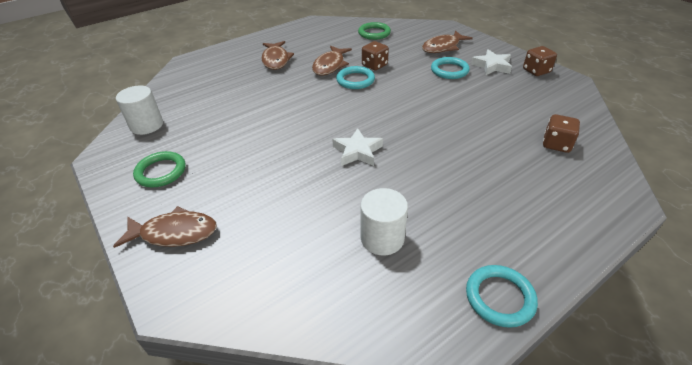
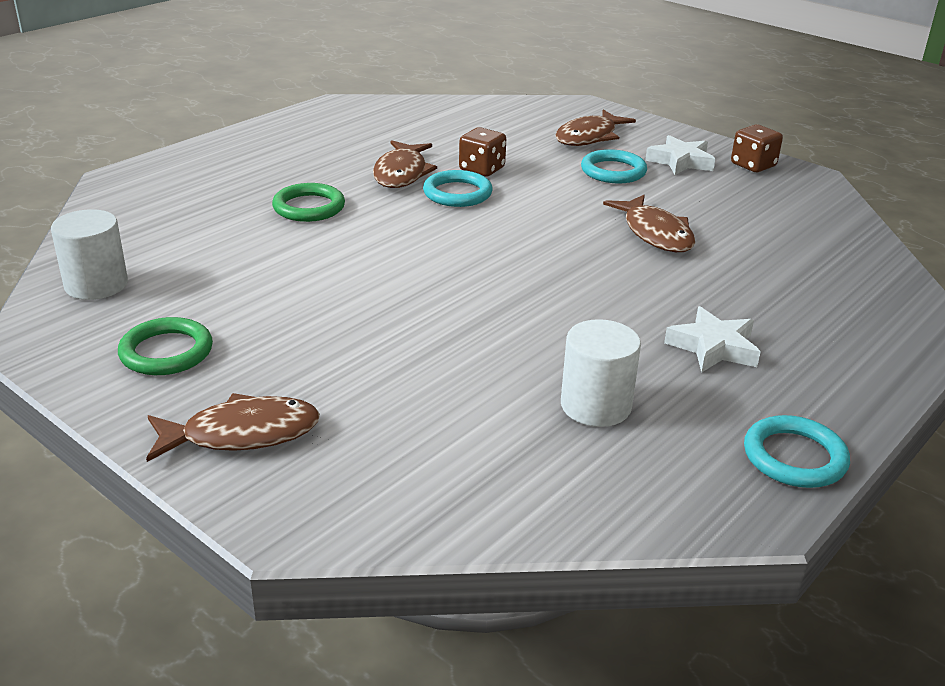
camera: 15 degrees left, 10 degrees down
brown fish [261,41,294,70] -> brown fish moved to [603,195,695,252]
white star [332,128,383,166] -> white star moved to [664,306,761,373]
green ring [358,22,391,40] -> green ring moved to [272,183,345,222]
brown dice [543,114,580,153] -> none

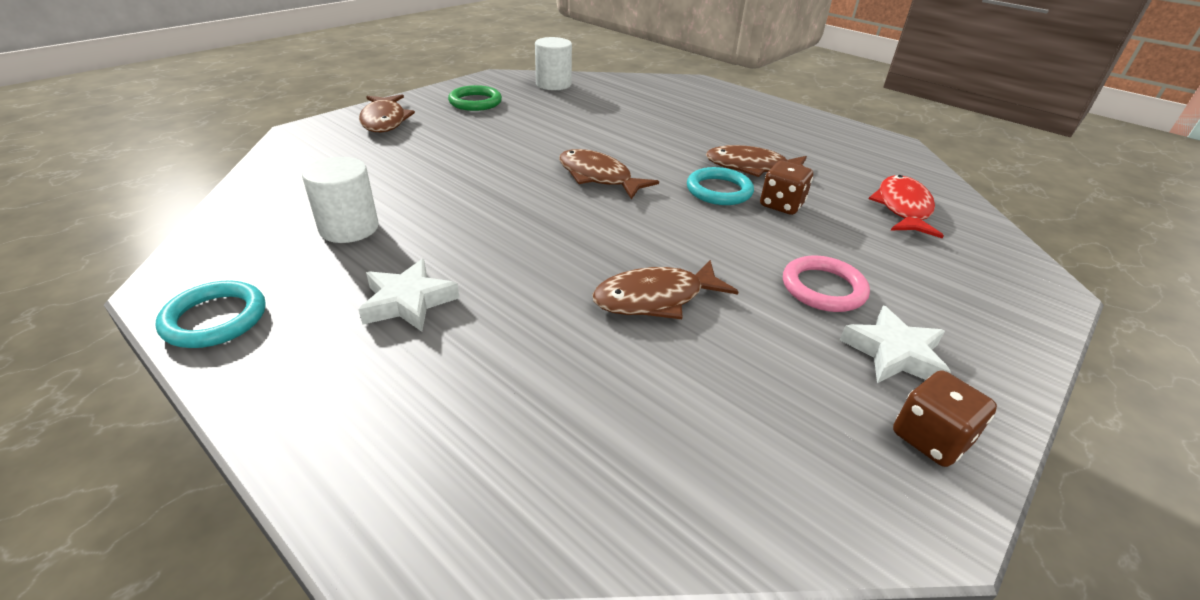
camera: 90 degrees right, 5 degrees up
green ring [272,183,345,222] -> none
brown fish [555,109,636,146] -> brown fish moved to [559,149,659,199]
turquoise ring [581,149,647,183] -> pink ring [783,255,870,312]
none -> red fish [869,175,944,238]

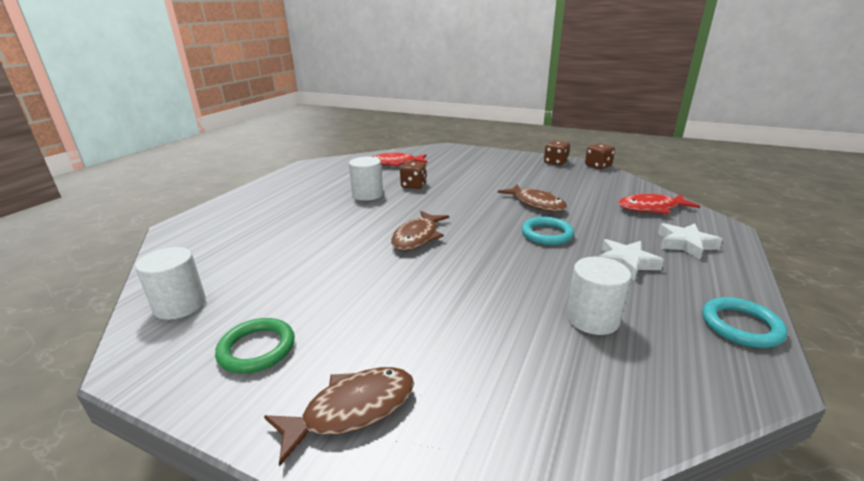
camera: 105 degrees left, 10 degrees down
turquoise ring [687,167,754,205] -> turquoise ring moved to [521,217,574,245]
brown fish [706,145,807,177] -> white cylinder [349,157,383,201]
pink ring [783,255,870,312] -> none
white star [840,306,951,383] -> white star moved to [658,223,723,260]
none -> brown dice [585,143,615,169]
none -> red fish [618,194,700,214]

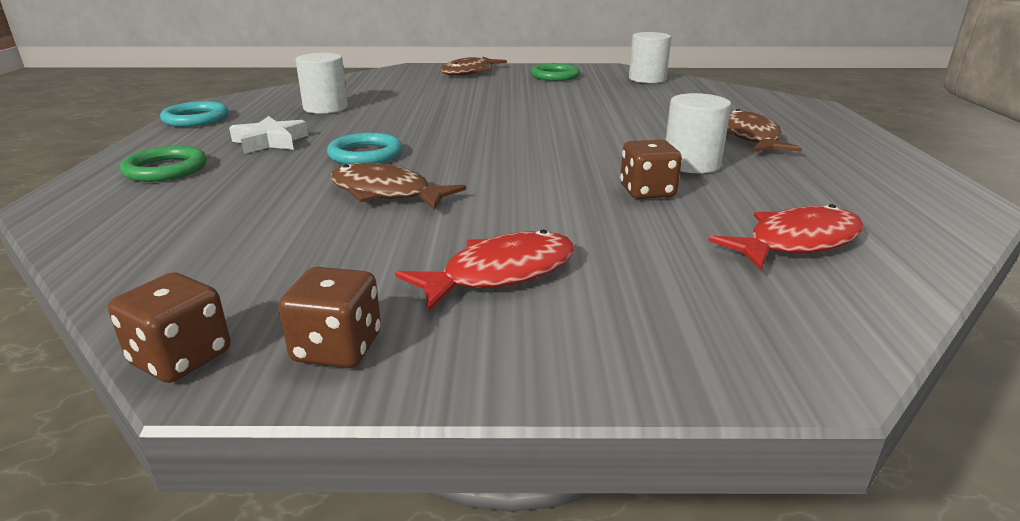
camera: 155 degrees right, 0 degrees up
brown fish [391,211,449,251] -> brown fish moved to [727,109,802,152]
red fish [618,194,700,214] -> red fish moved to [395,230,575,311]
white star [658,223,723,260] -> green ring [120,146,207,182]

